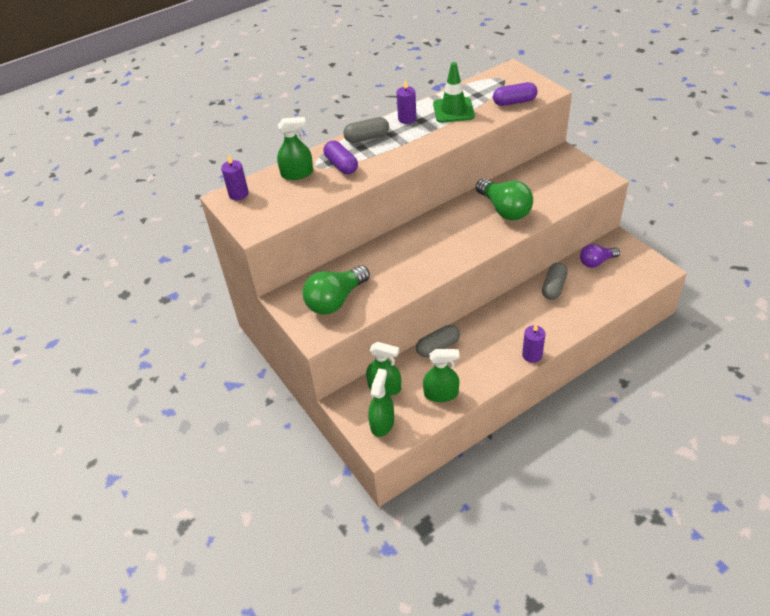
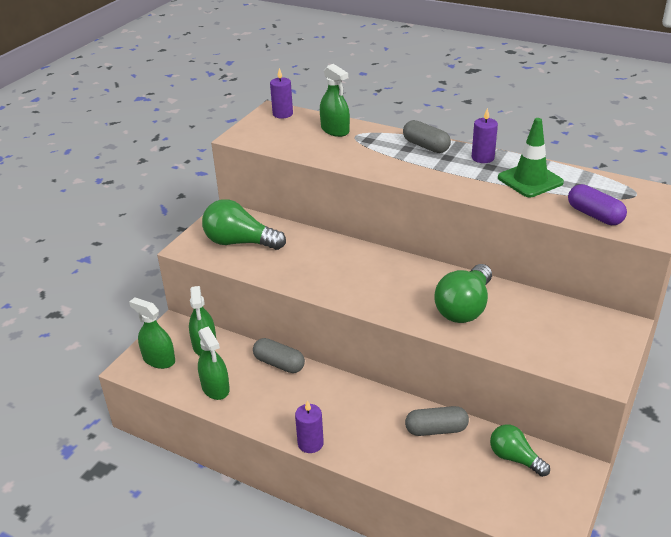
camera: 60 degrees right, 10 degrees down
purple capsule [324,141,358,174] -> none
green spray bottle [368,369,394,437] -> green spray bottle turned 135 degrees counterclockwise [129,297,175,369]
purple light bulb [580,244,620,268] -> green light bulb [490,424,550,477]

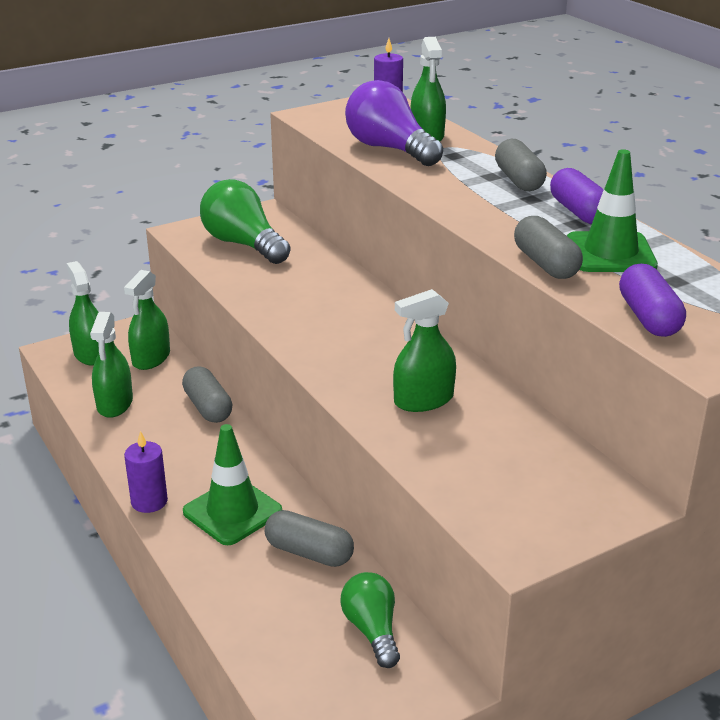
camera: 30 degrees right, 5 degrees down
green light bulb [434,264,492,323] -> green spray bottle [393,289,456,412]
purple candle [472,108,498,163] -> purple capsule [550,168,604,224]
none -> green traffic cone [183,424,282,545]
none -> purple light bulb [345,80,443,166]
none -> grey capsule [514,216,583,279]

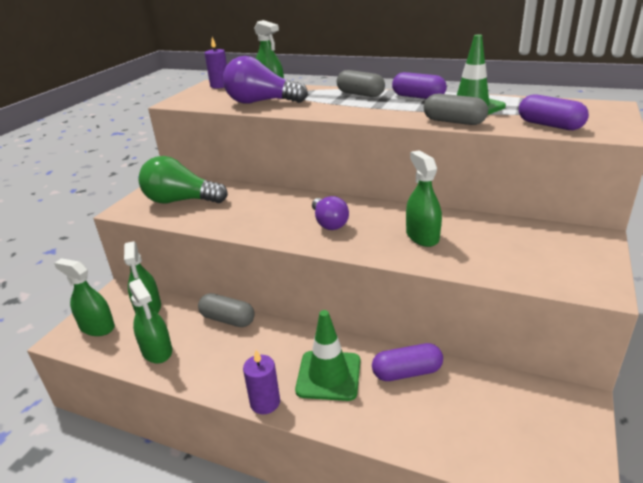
camera: 35 degrees left, 0 degrees up
grey capsule [265,510,354,567] -> purple capsule [372,343,443,381]
green light bulb [340,572,400,668] -> none
green spray bottle [393,289,456,412] -> green spray bottle turned 135 degrees clockwise [406,150,442,247]
none -> purple light bulb [312,196,349,230]

